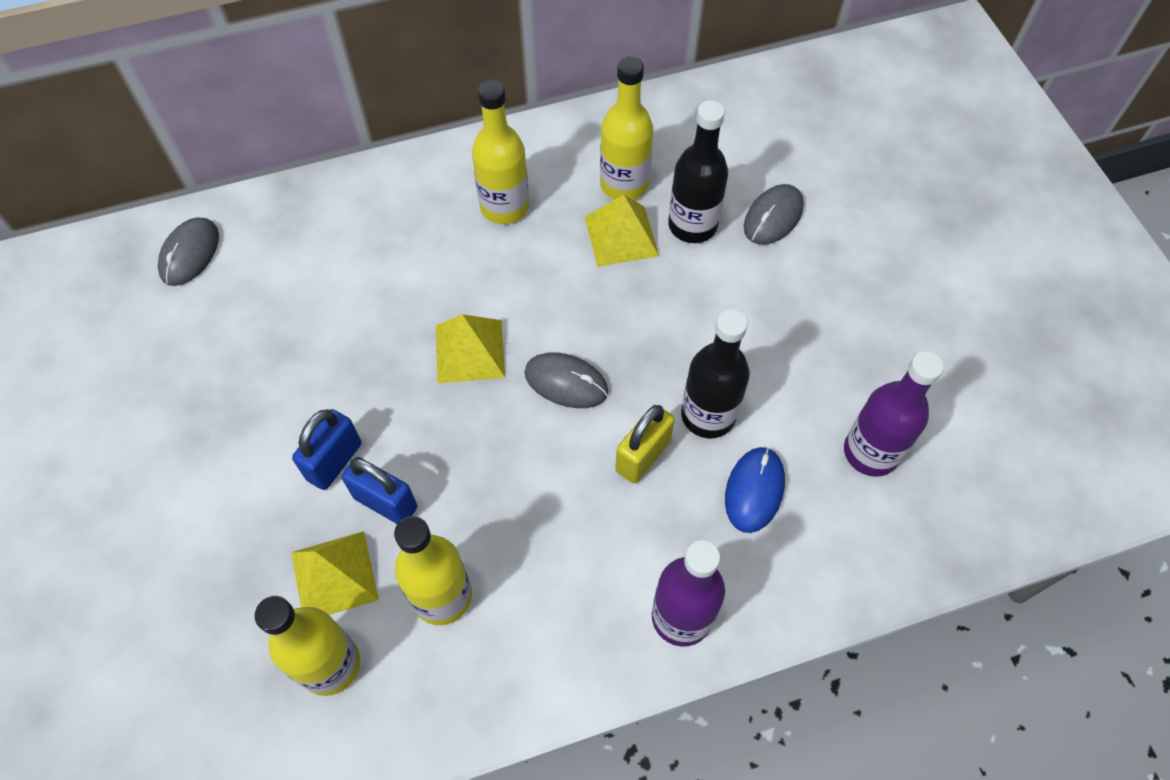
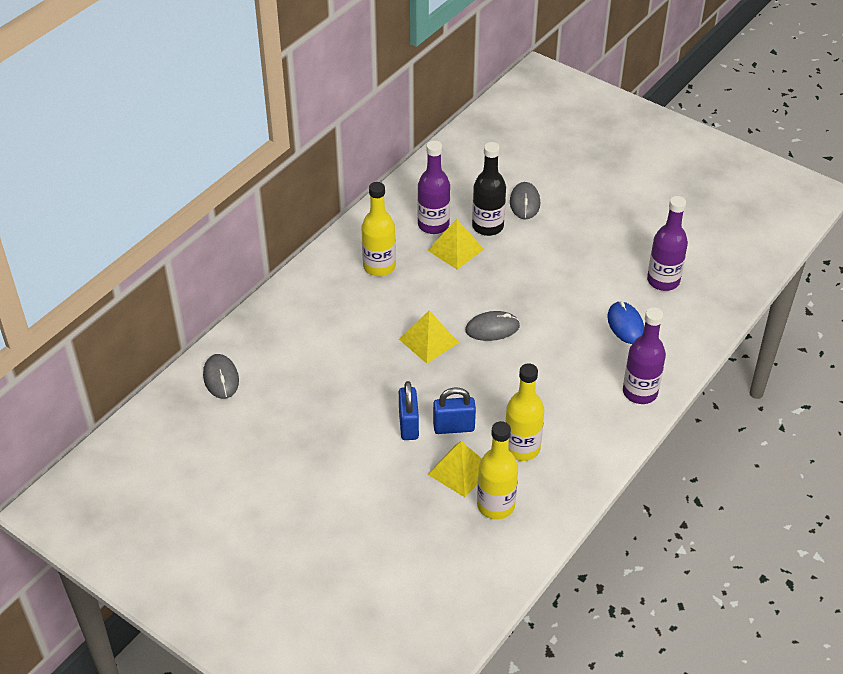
camera: 35 degrees left, 15 degrees down
yellow bottle [600,56,653,200] -> purple bottle [417,140,450,234]
yellow padlock [615,405,675,484] -> none
black bottle [681,309,750,438] -> none

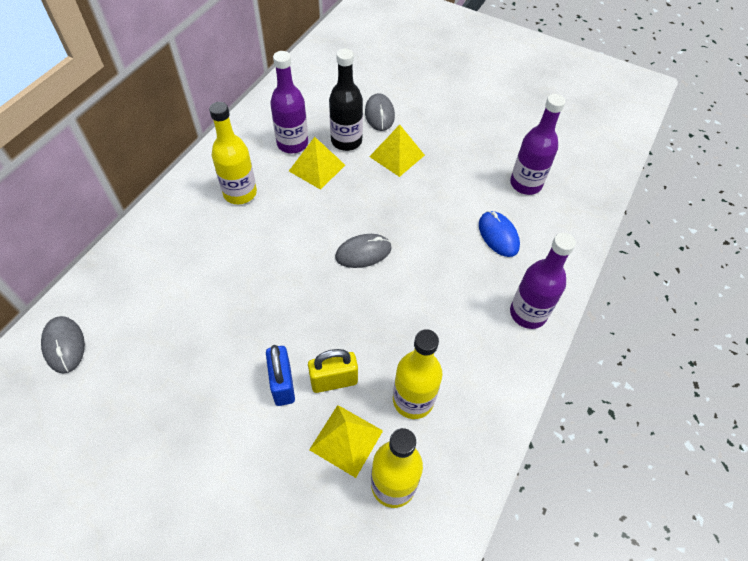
camera: 10 degrees left, 10 degrees up
yellow pyramid [399,310,459,364] -> yellow pyramid moved to [369,125,425,177]
blue padlock [433,387,476,434] -> yellow padlock [308,349,358,393]

